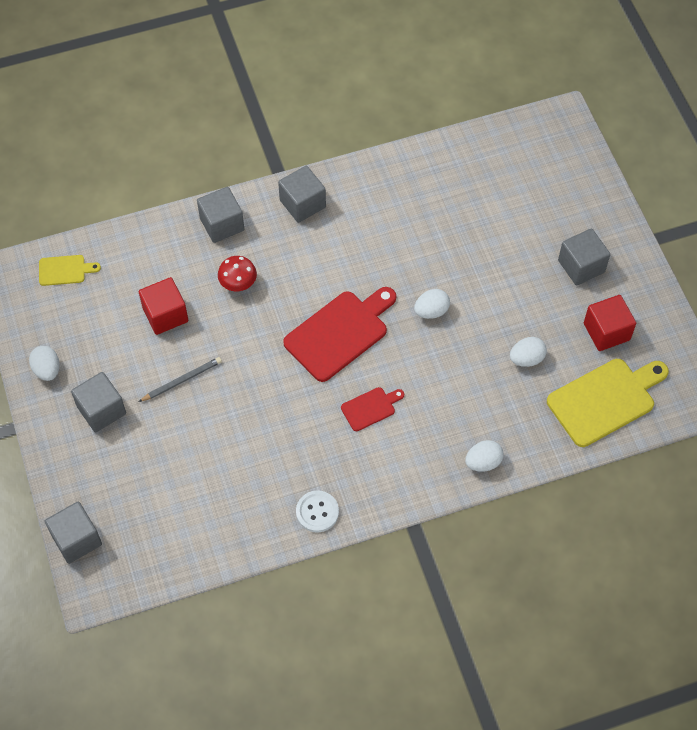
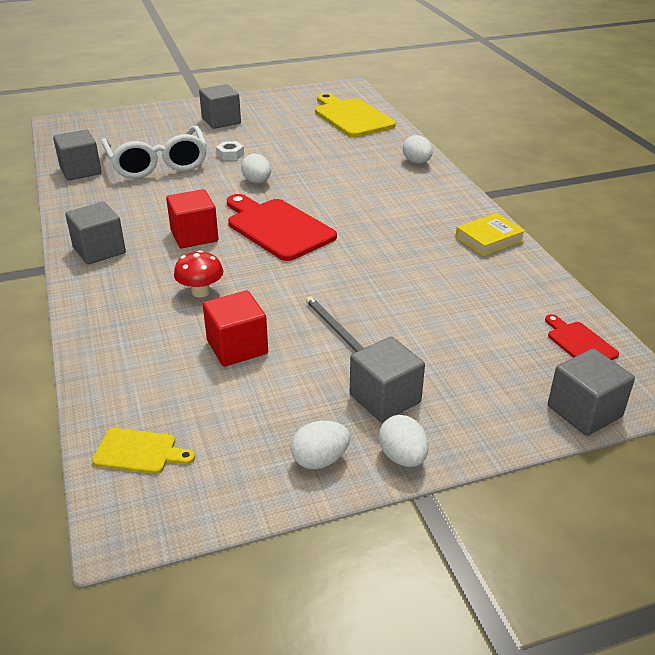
camera: 90 degrees left, 25 degrees down
yellow cutting board [39,255,101,286] -> yellow cutting board turned 105 degrees clockwise [92,428,195,474]
grey cube [197,187,244,243] -> grey cube moved to [53,130,102,181]
white button [296,490,339,533] -> yellow book [456,213,526,256]
red cutting board [341,387,404,431] -> red cutting board moved to [545,314,619,360]
white egg [510,337,547,367] -> white egg moved to [379,415,429,467]
red cube [584,295,636,351] -> red cube moved to [166,189,219,249]
none -> white glasses [101,126,207,179]
none -> white nut [216,141,244,160]

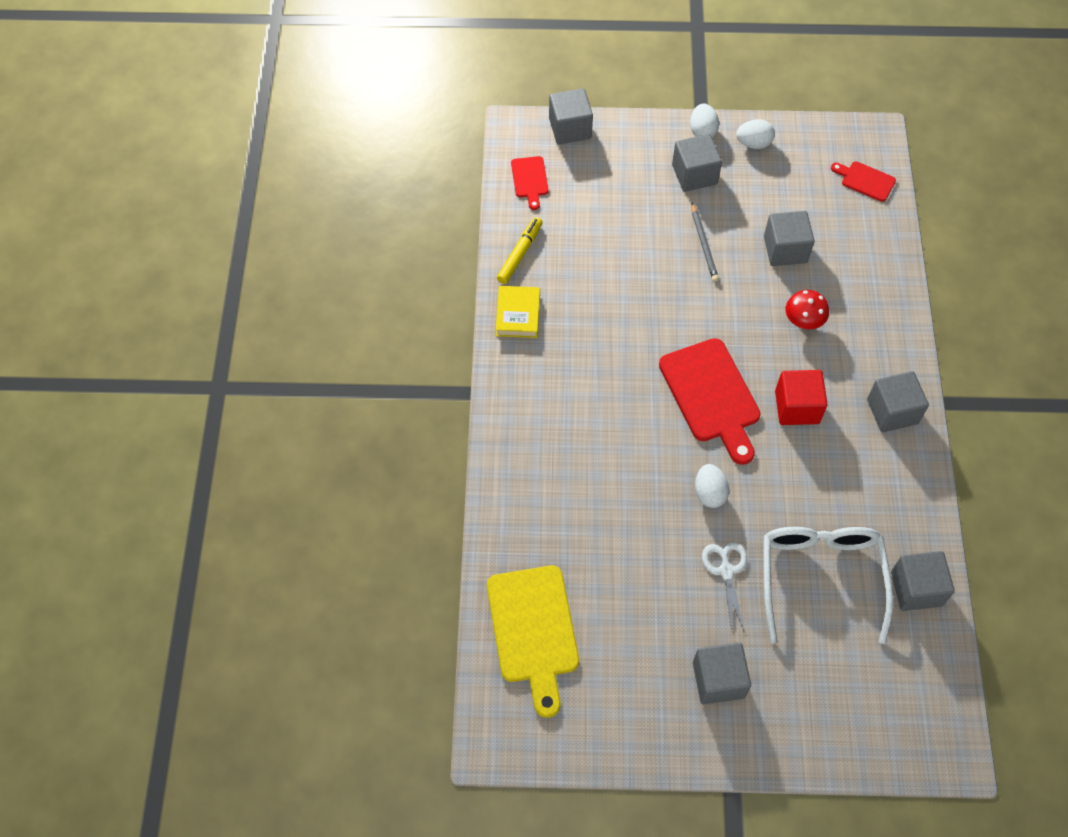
camera: 160 degrees left, 25 degrees up
yellow cutting board [92,428,195,474] -> red cutting board [831,161,896,202]
red cube [203,291,268,367] -> grey cube [764,211,814,266]
white nut [216,141,244,160] -> white scissors [702,542,747,633]
white egg [403,135,433,164] -> none
yellow book [456,213,526,256] -> yellow book turned 75 degrees counterclockwise [496,286,540,338]
none -> yellow marker [497,217,543,284]

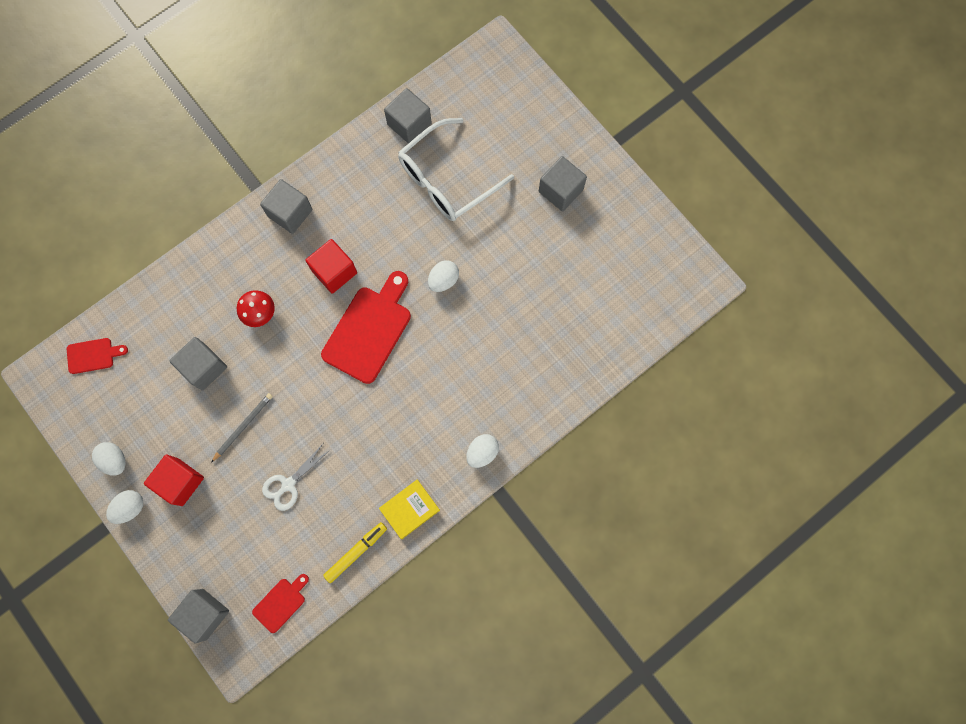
camera: 130 degrees left, 15 degrees up
yellow cutting board [487,566,579,718] -> none
yellow marker [497,217,543,284] -> yellow marker turned 150 degrees clockwise [323,522,387,583]
grey cube [672,134,722,192] -> red cube [144,454,204,506]
white scissors [702,542,747,633] -> white scissors moved to [262,444,331,511]
red cutting board [831,161,896,202] -> red cutting board turned 90 degrees counterclockwise [67,338,128,374]
none -> white egg [466,434,499,468]

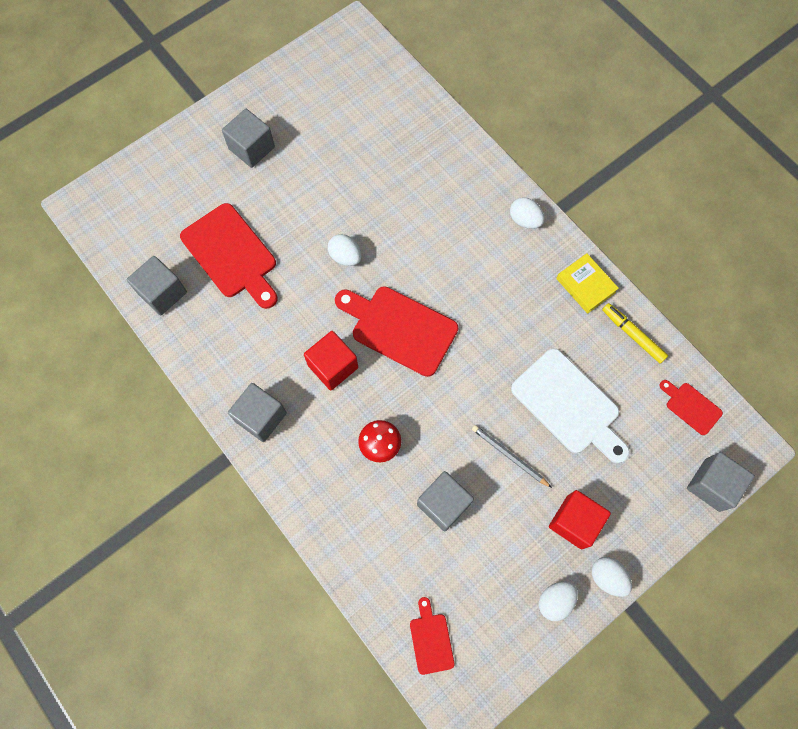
camera: 90 degrees left, 5 degrees down
white scissors [262,444,331,511] -> white cutting board [511,348,630,463]
white glasses [398,118,514,221] -> red cutting board [180,203,278,309]

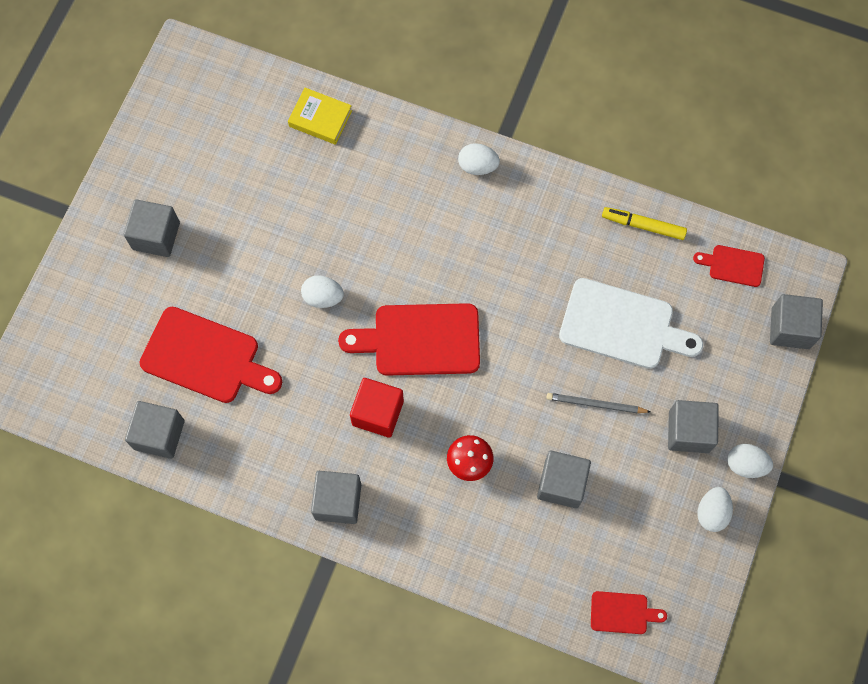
camera: 30 degrees left, 0 degrees up
red cutting board [410,597,455,675] -> red cutting board turned 135 degrees clockwise [591,591,667,634]
red cube [549,490,611,549] -> grey cube [668,400,719,453]
yellow book [556,253,619,314] -> yellow book moved to [288,88,352,145]

